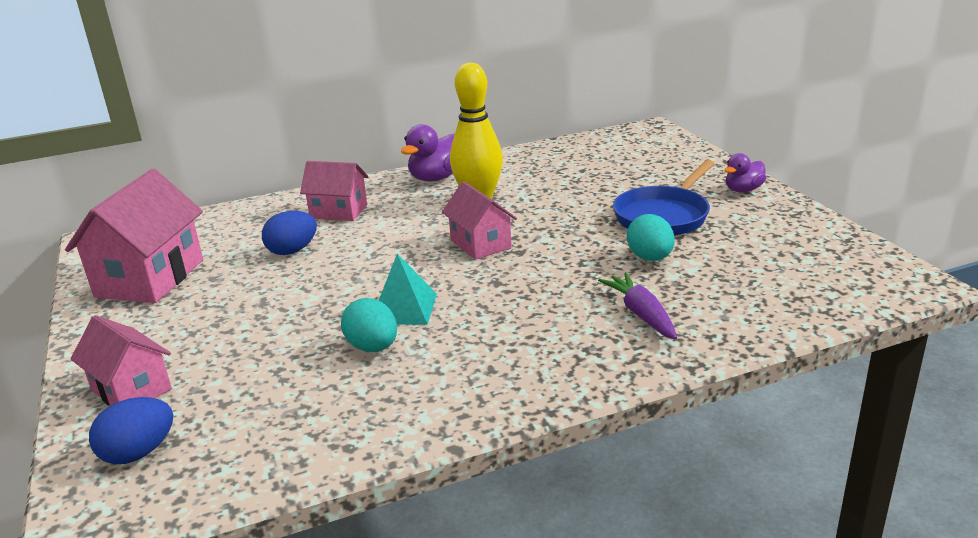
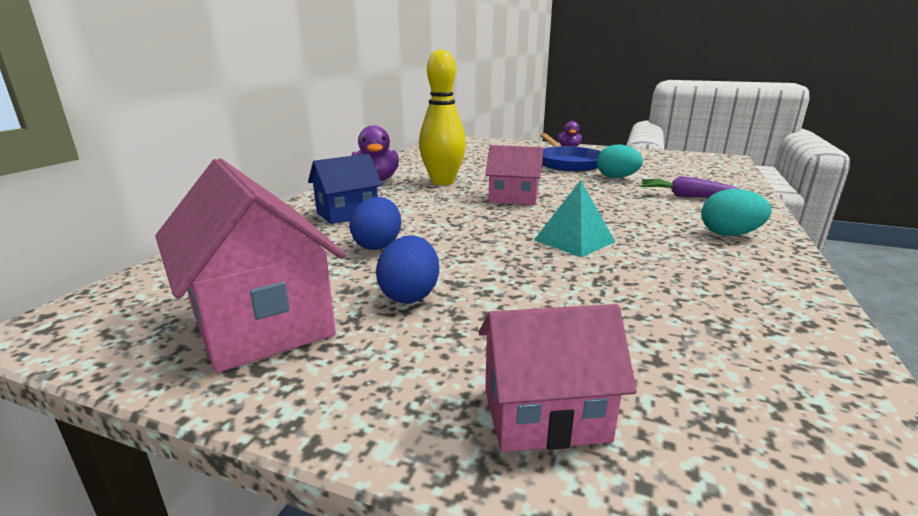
camera: 50 degrees left, 5 degrees down
blue egg [89,397,173,464] -> blue egg moved to [376,235,439,303]
pink house [300,161,368,221] -> blue house [308,154,382,224]
turquoise egg [341,298,397,352] -> turquoise egg moved to [701,189,771,236]

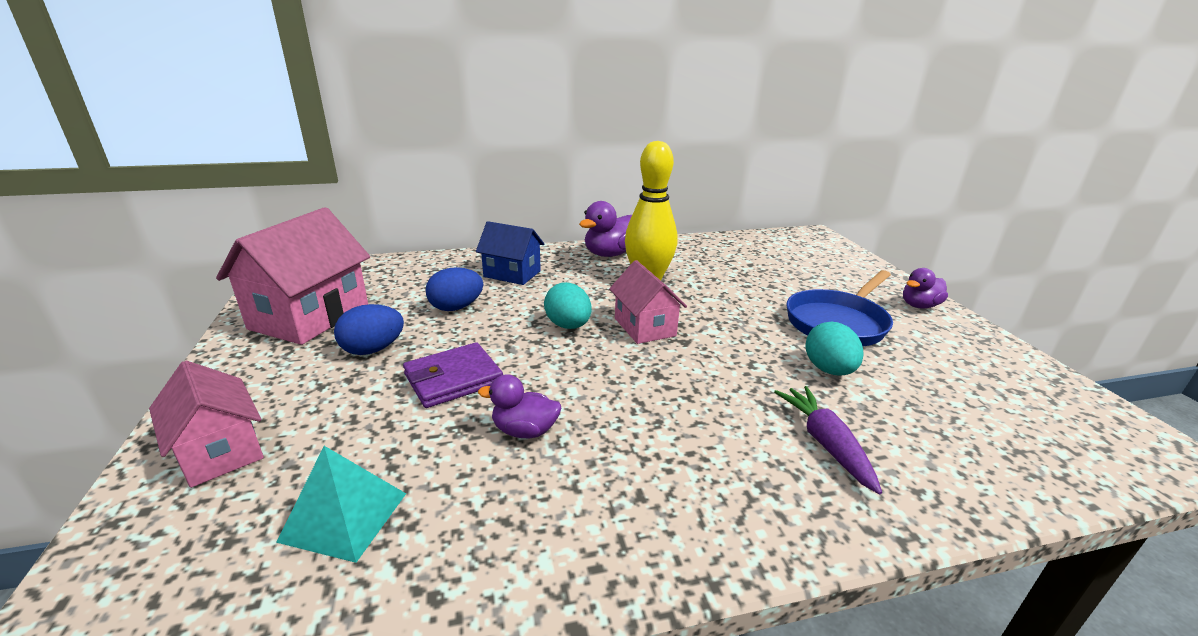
camera: 55 degrees right, 5 degrees up
turquoise pyramid [534,180,615,257] -> turquoise pyramid moved to [276,446,406,563]
turquoise egg [701,189,771,236] -> turquoise egg moved to [544,282,592,329]
none -> purple wallet [403,342,503,408]
none -> purple duck [478,374,561,438]

